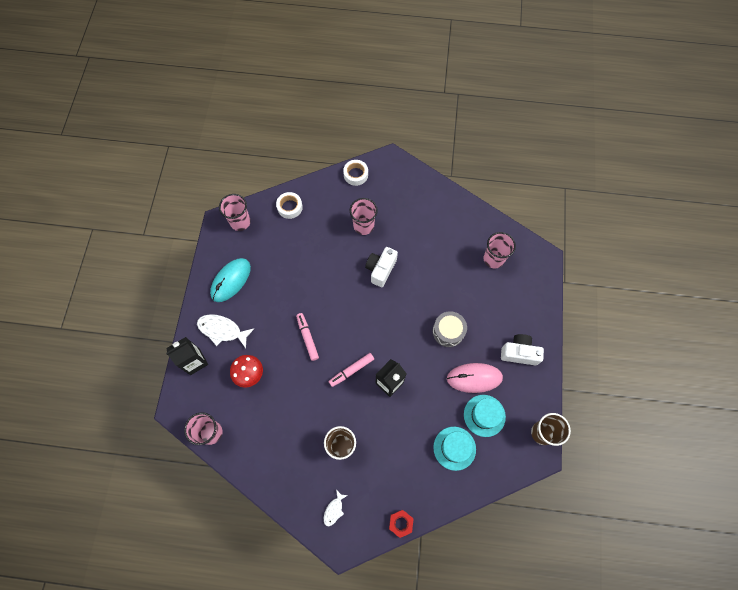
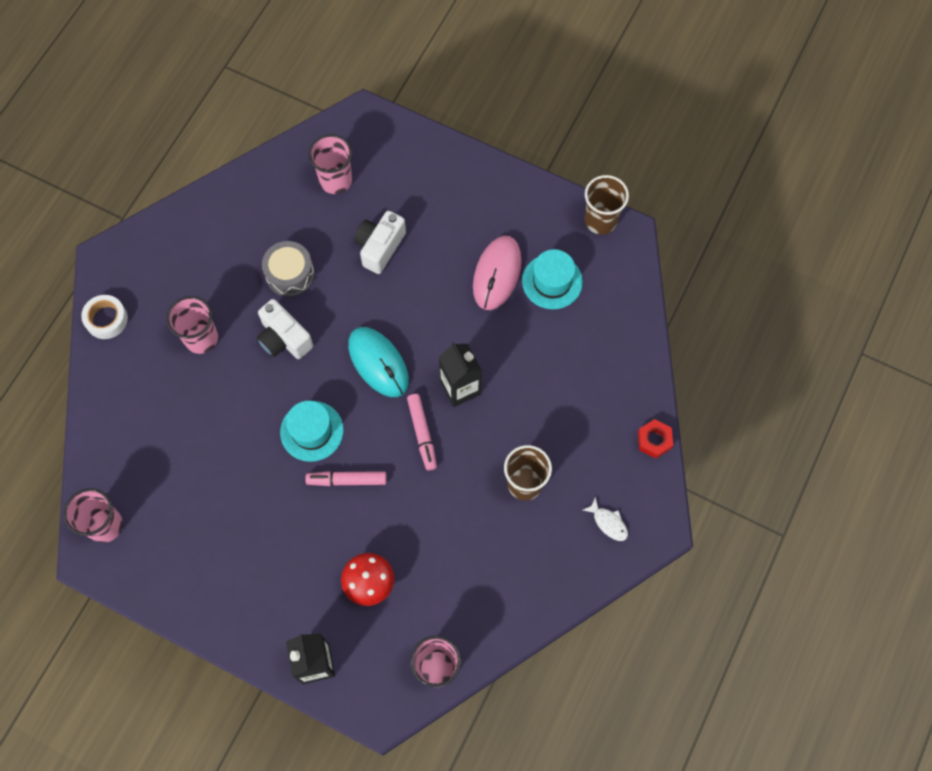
camera: 70 degrees left, 0 degrees up
white fish [197,314,254,348] -> none
turquoise mouse [210,258,251,302] -> turquoise mouse moved to [348,327,409,397]
white tape [276,192,303,219] -> none
grey drum [433,311,467,347] -> grey drum moved to [262,241,314,297]
turquoise hat [433,427,476,471] -> turquoise hat moved to [280,401,344,462]
white camera [501,334,544,366] -> white camera moved to [354,211,406,274]

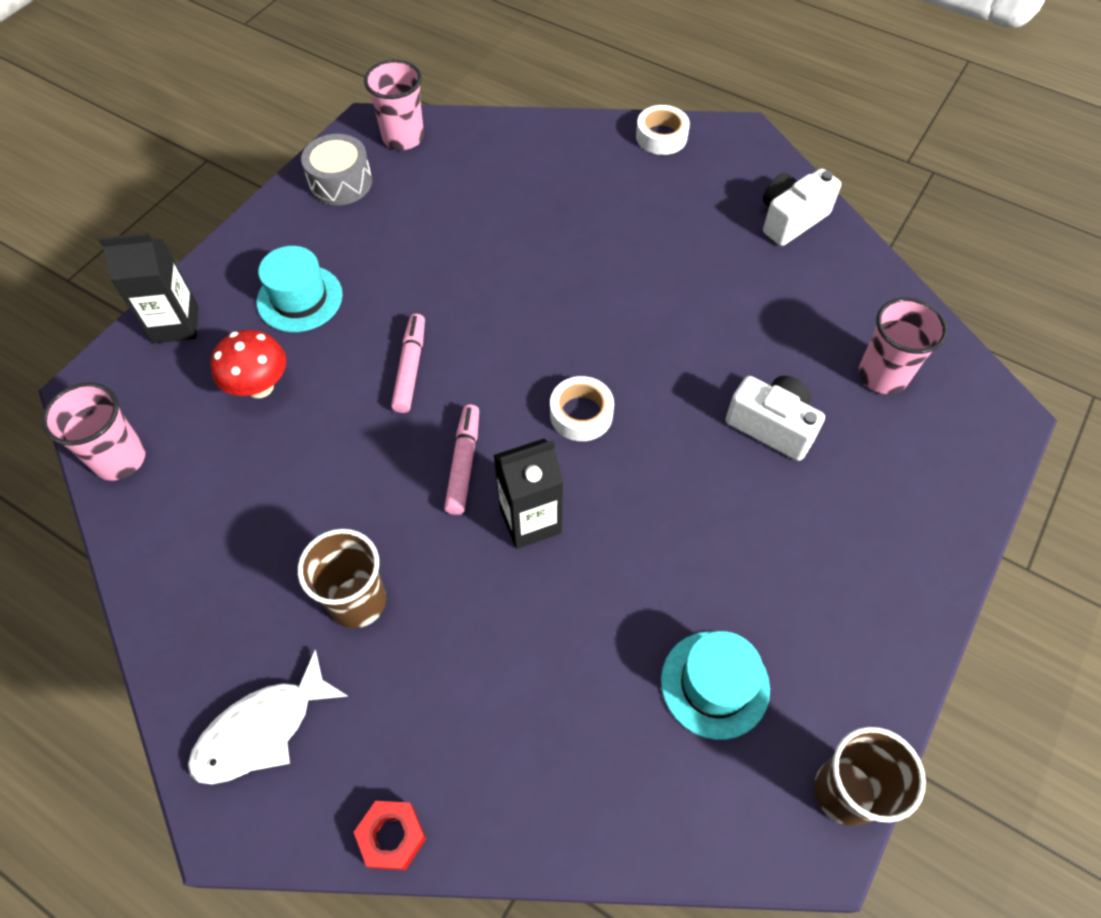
camera: 95 degrees right, 10 degrees down
pink cup [166,296,218,354] -> none
white camera [256,299,313,359] -> white camera moved to [763,168,841,246]
grey drum [262,241,314,297] -> grey drum moved to [301,134,372,205]
turquoise hat [280,401,344,462] -> turquoise hat moved to [257,246,343,332]
turquoise mouse [348,327,409,397] -> white tape [550,376,614,441]
pink marker [407,394,437,470] -> pink marker turned 105 degrees clockwise [444,404,479,515]
pink mouse [473,236,522,310] -> none
white fish [583,497,628,541] -> white fish [188,650,348,784], size x1.81

